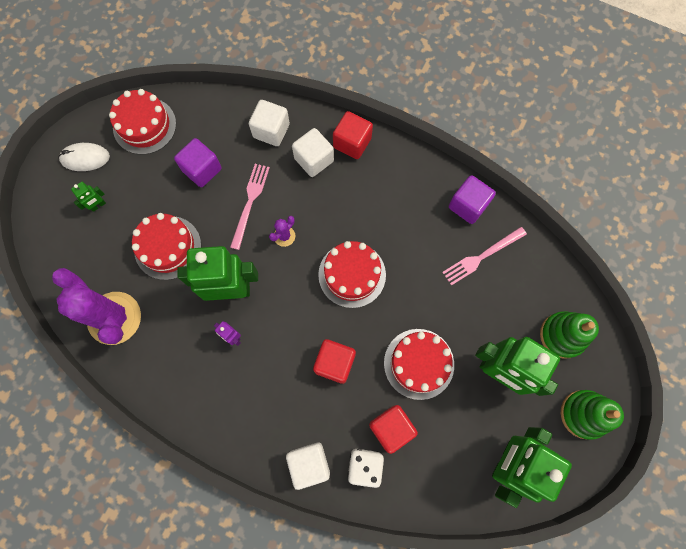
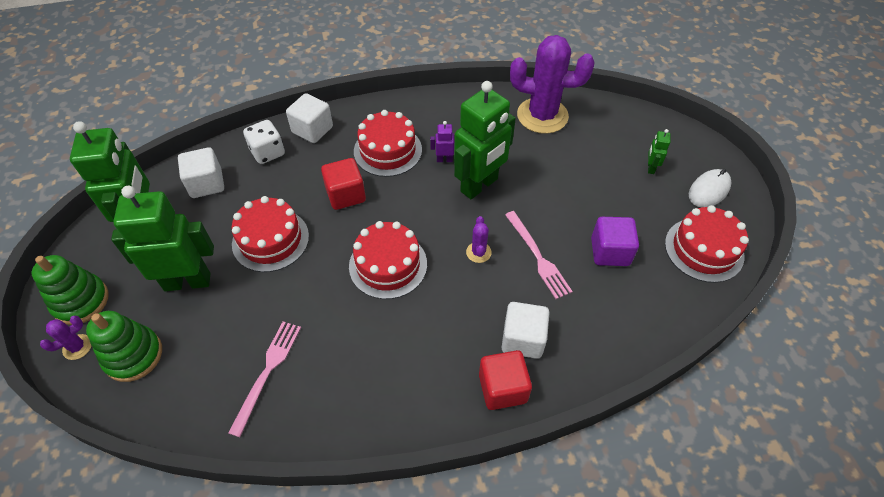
camera: 140 degrees right, 20 degrees down
red cake [132,213,201,280] -> red cake moved to [354,110,422,177]
white cube [249,100,290,146] -> white cube moved to [178,147,224,198]
red cube [369,405,418,454] -> none
purple cube [449,175,496,224] -> none
none -> purple cactus [40,316,91,360]

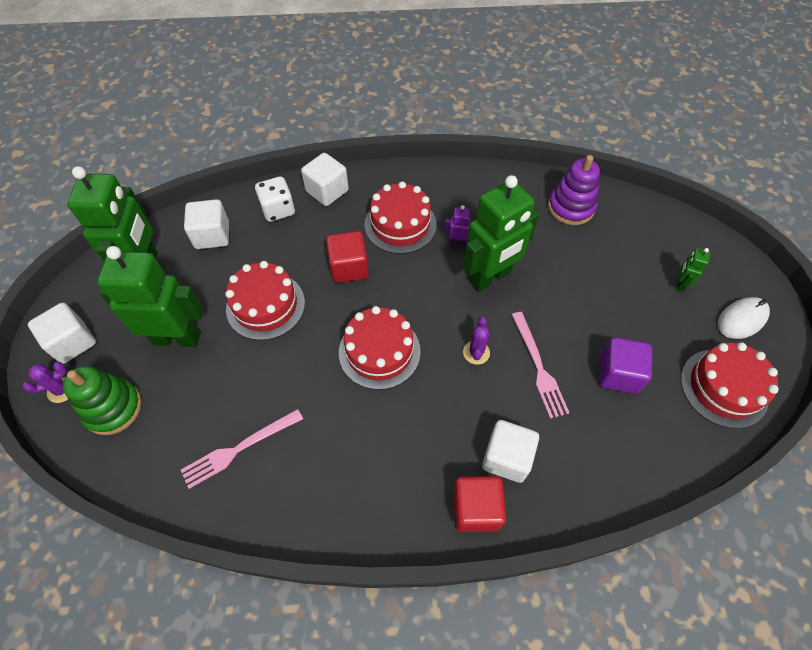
camera: 10 degrees right, 5 degrees up
green stacking toy [32,255,109,325] -> white cube [28,303,96,364]
pink fork [228,321,301,437] -> pink fork turned 150 degrees counterclockwise [181,409,303,489]
purple cactus [510,35,594,134] -> purple stacking toy [548,155,600,225]

